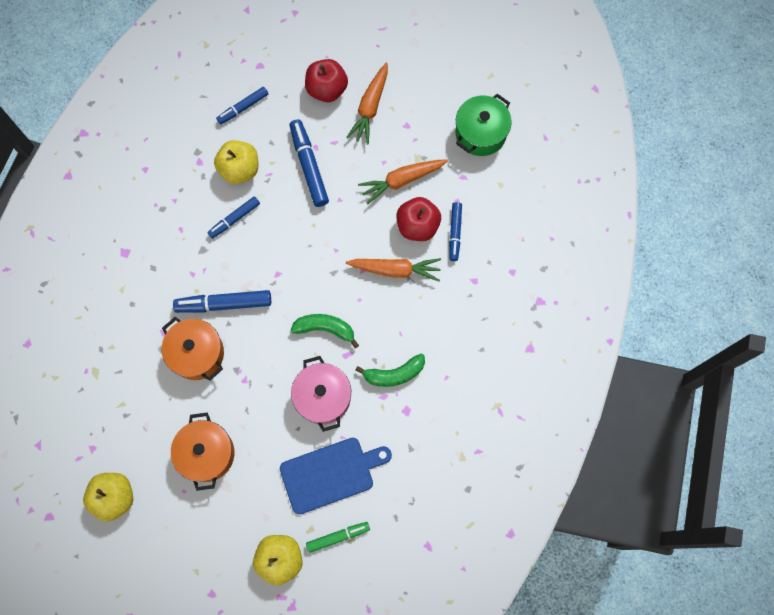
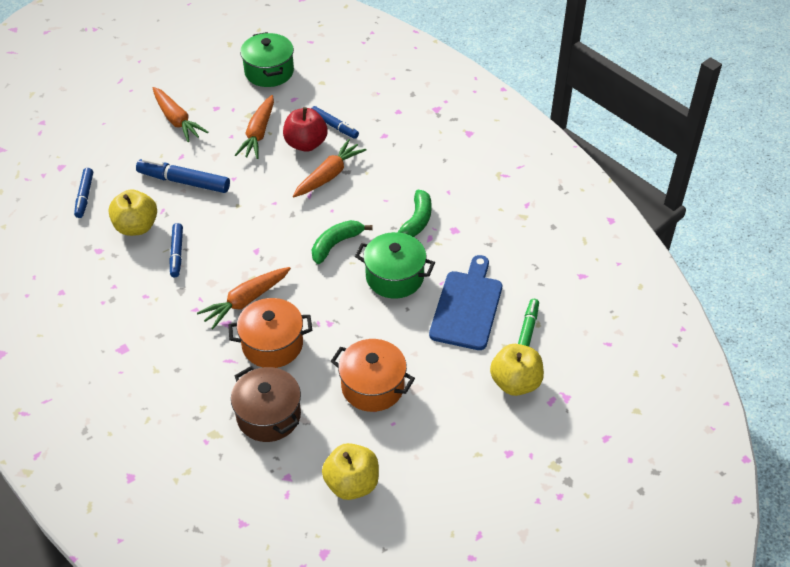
camera: 55 degrees left, 25 degrees down
blue marker [173,290,271,313] -> orange carrot [197,267,291,329]
pink pot [291,356,351,432] -> green pot [355,232,435,299]
red apple [305,59,348,102] -> none
none -> brown pot [231,366,301,442]

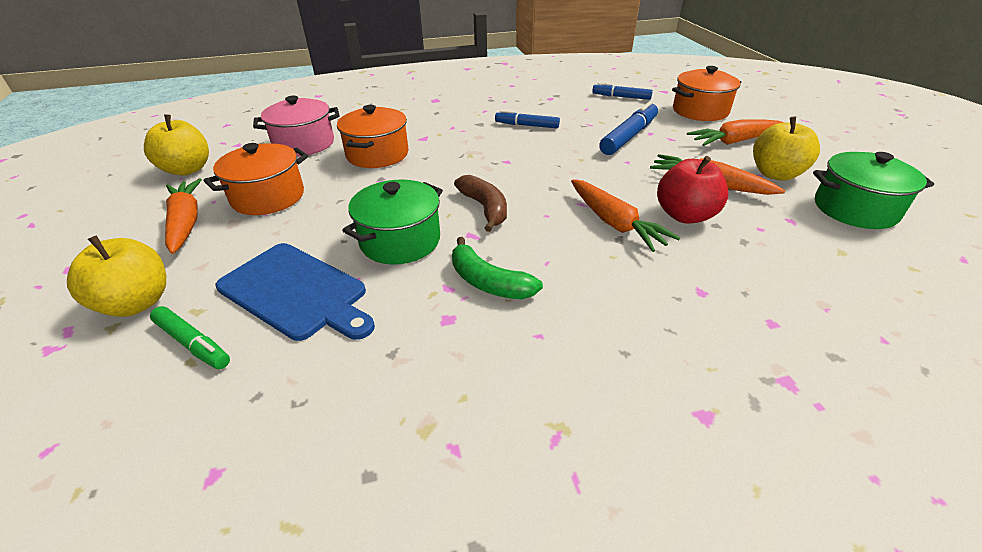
camera: 110 degrees right, 10 degrees down
yellow apple [108,189,157,236] -> yellow apple moved to [753,116,820,181]
orange carrot [197,267,291,329] -> orange carrot moved to [165,178,202,254]
brown pot [231,366,301,442] -> pink pot [253,96,339,156]
blue marker [311,106,359,139] -> none
green banana [312,220,373,264] -> brown banana [454,175,507,232]
none -> orange pot [672,66,741,121]

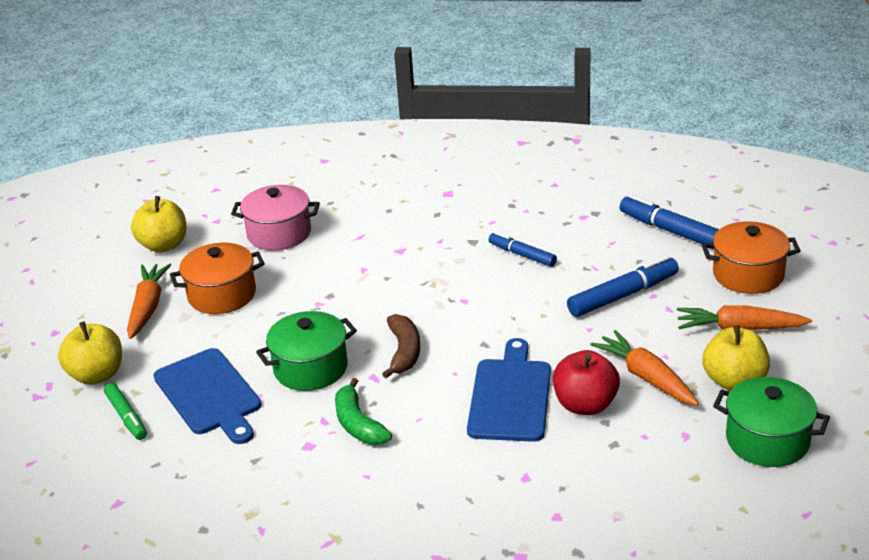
camera: 25 degrees right, 5 degrees down
orange pot [337,105,408,168] -> none
orange carrot [571,180,680,252] -> blue cutting board [467,338,551,442]
blue marker [592,83,653,100] -> blue marker [620,195,719,249], size x1.57

